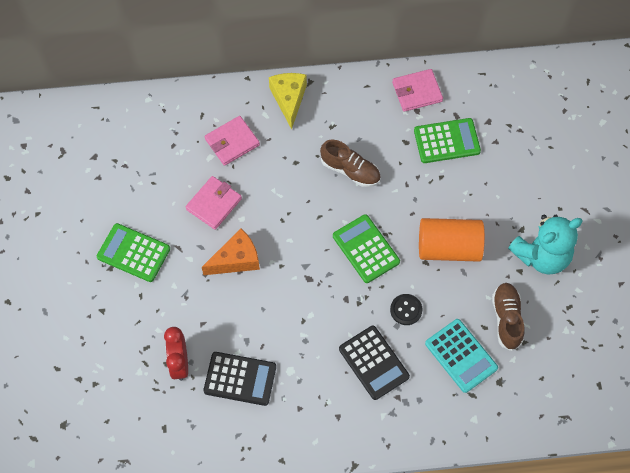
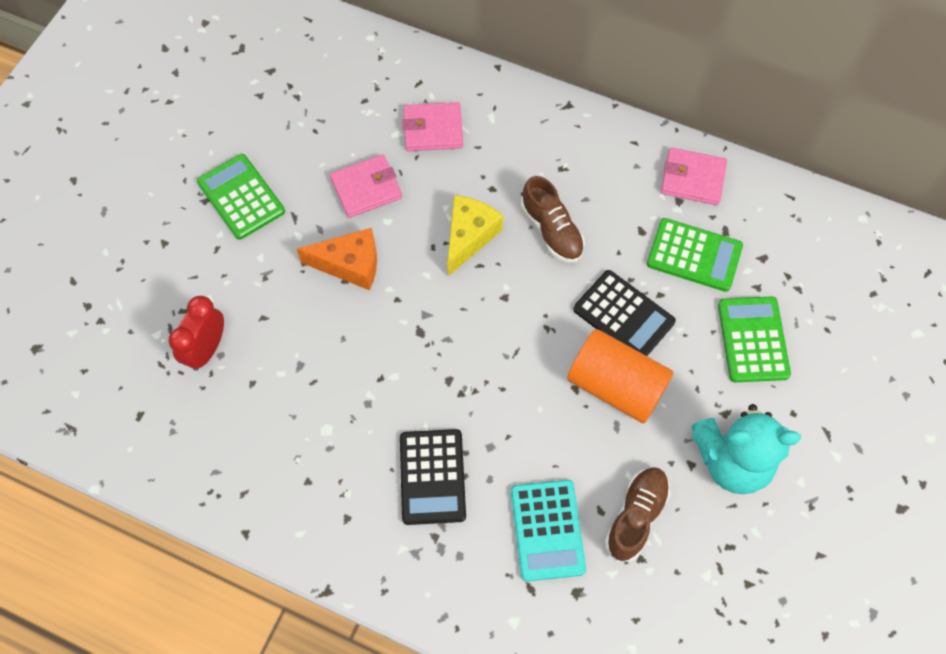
camera: 30 degrees right, 0 degrees up
black calculator [203,352,276,406] -> black calculator moved to [573,270,676,356]
yellow cheese [269,73,307,129] -> yellow cheese moved to [447,195,503,276]
green calculator [333,214,400,283] -> green calculator moved to [718,296,791,382]
black button [390,294,423,325] -> none

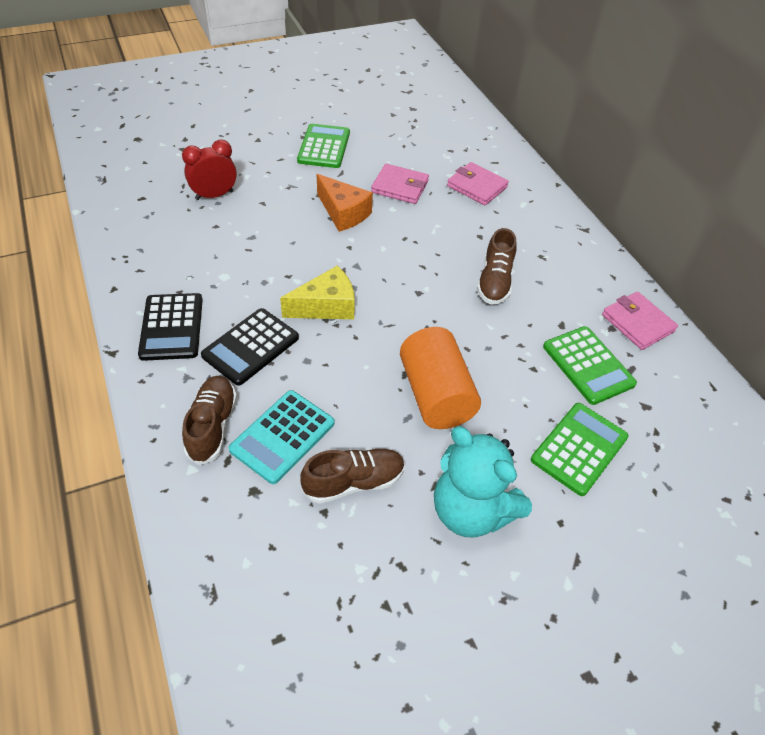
camera: 40 degrees right, 15 degrees down
yellow cheese [447,195,503,276] -> yellow cheese moved to [280,265,355,319]
black calculator [573,270,676,356] -> black calculator moved to [138,293,203,361]
none -> brown shoe [182,375,237,465]

